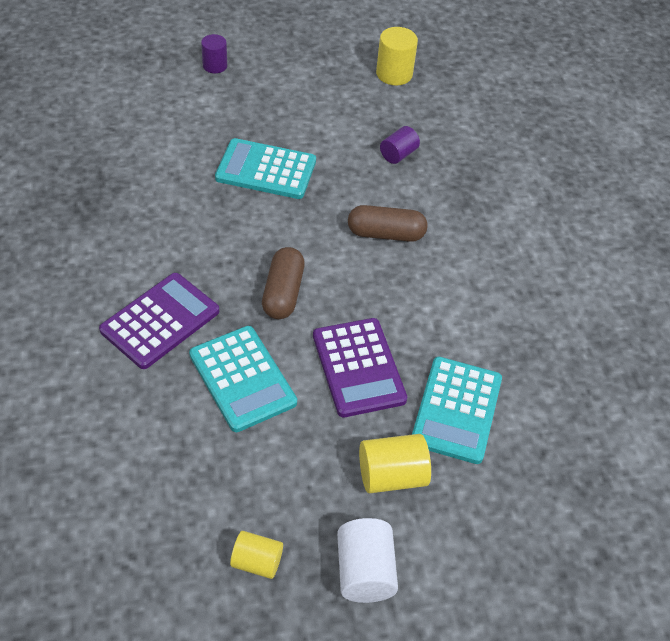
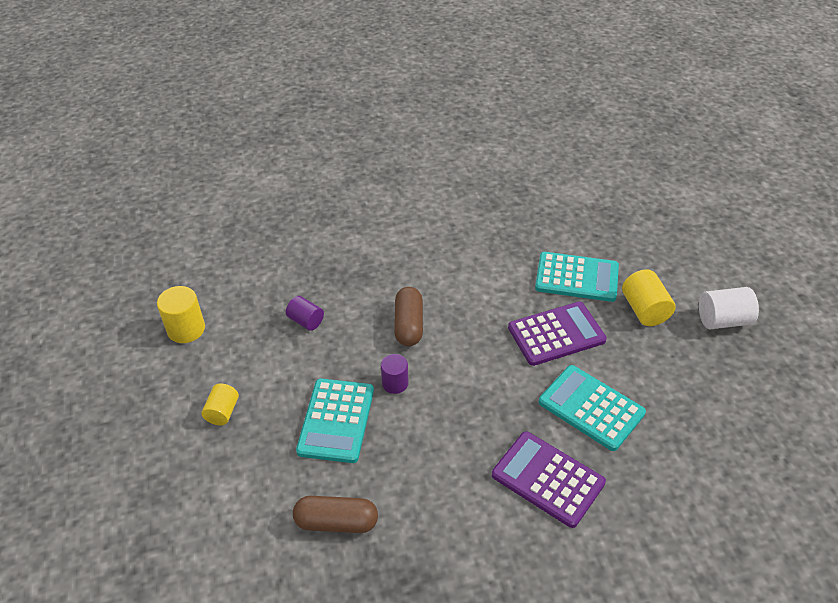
camera: 90 degrees left, 5 degrees down
turquoise calculator [189,326,297,432] -> turquoise calculator turned 105 degrees counterclockwise [539,365,646,451]
purple cylinder [201,34,227,73] -> purple cylinder moved to [381,354,409,394]
yellow cylinder [230,531,283,579] -> yellow cylinder moved to [202,383,239,425]
brown capsule [262,247,305,319] -> brown capsule moved to [293,496,378,533]

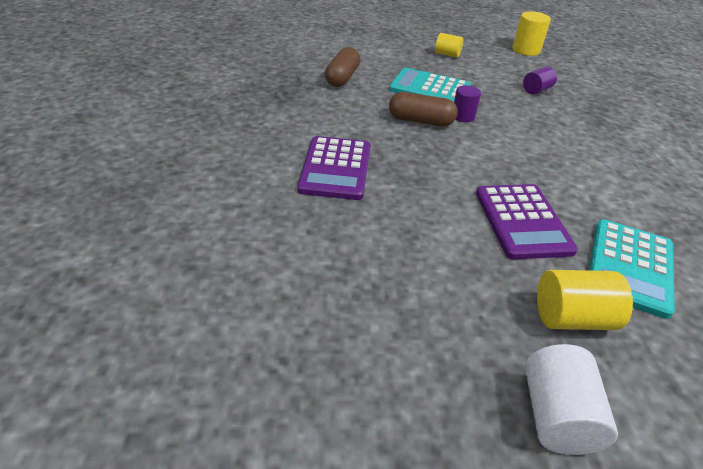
camera: 100 degrees right, 5 degrees down
brown capsule [394,287,423,346] -> brown capsule moved to [389,92,458,126]
purple calculator [492,431,606,528] -> purple calculator turned 135 degrees clockwise [298,136,370,200]
turquoise calculator [539,365,646,451] -> none

